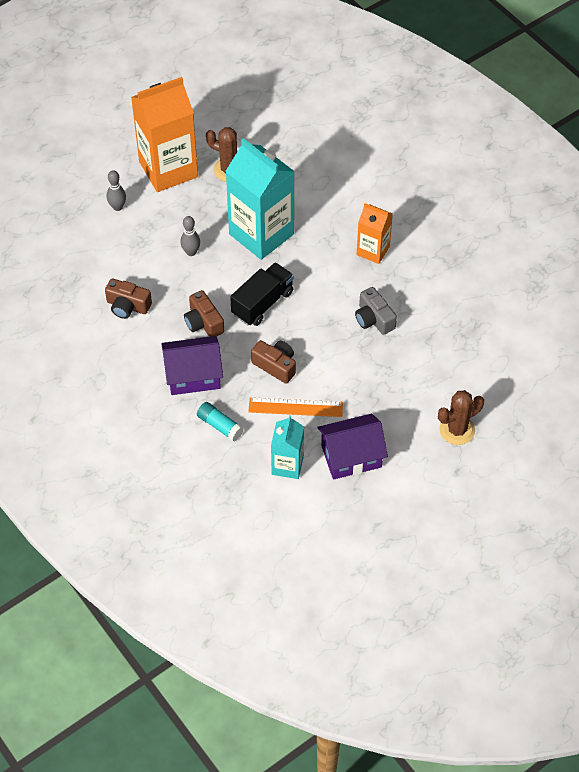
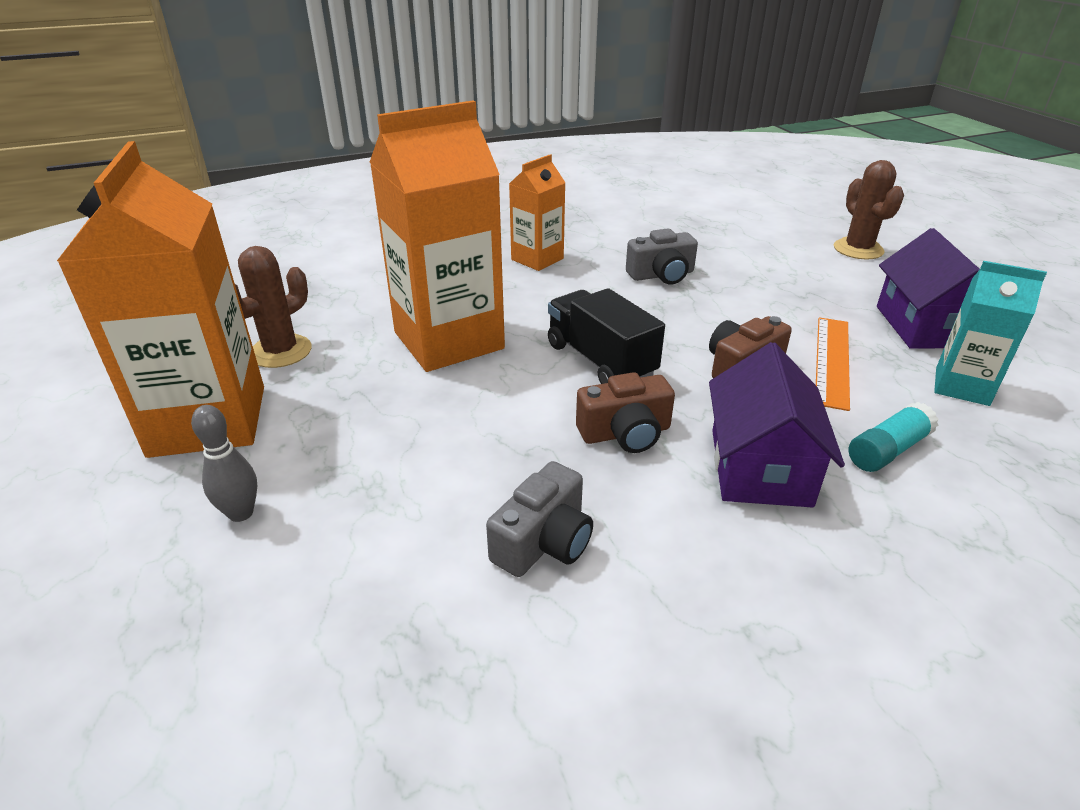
camera: 75 degrees left, 20 degrees down
brown camera [105,278,152,319] -> grey camera [486,461,593,577]
grey bowling pin [180,216,200,256] -> none
turquoise carton [225,138,295,260] -> orange carton [370,100,505,372]

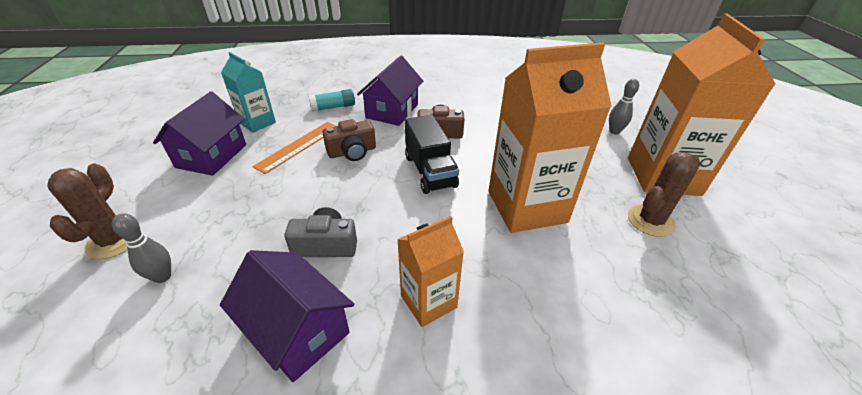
camera: 165 degrees left, 5 degrees up
grey camera [486,461,593,577] -> none
none -> grey bowling pin [112,213,171,283]
none -> purple house [220,250,354,382]

